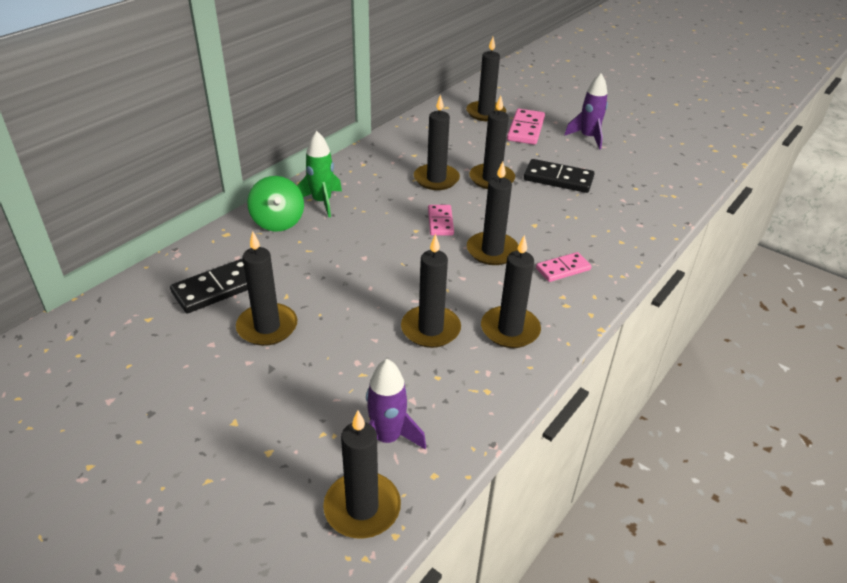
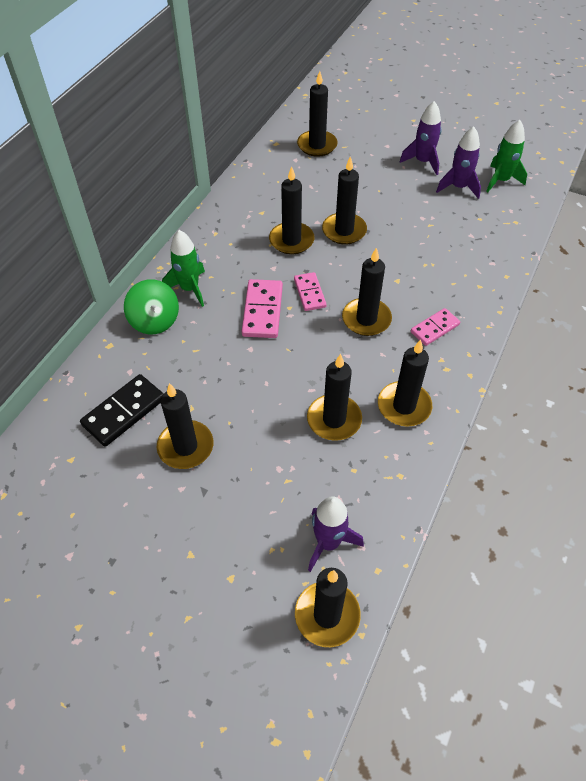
camera: 10 degrees left, 15 degrees up
pink domino [507,109,545,145] -> pink domino moved to [242,279,283,338]
black domino [524,159,595,193] -> none
none -> purple rocket [436,127,481,199]
none -> green rocket [486,120,527,192]

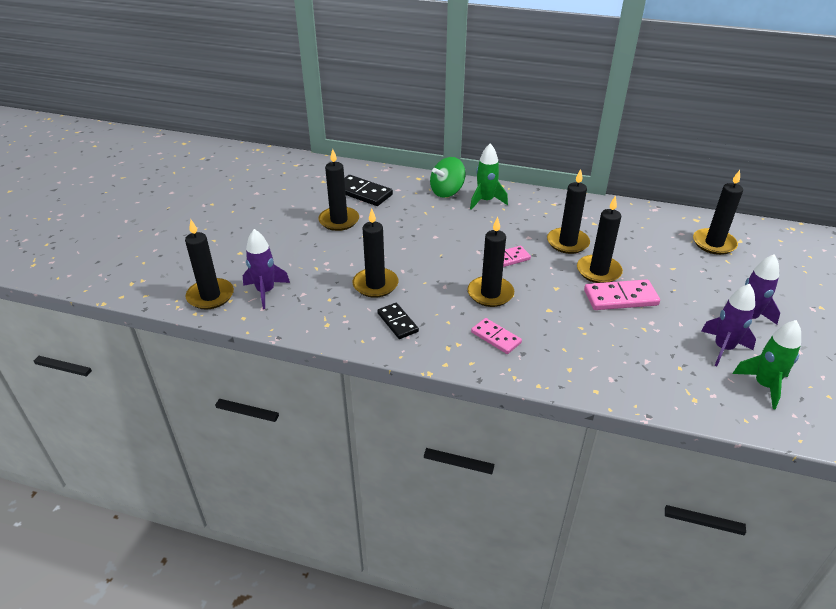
camera: 80 degrees right, 15 degrees down
pink domino [242,279,283,338] -> pink domino moved to [584,279,660,310]
black candle [378,340,432,427] -> black domino [377,303,419,339]

